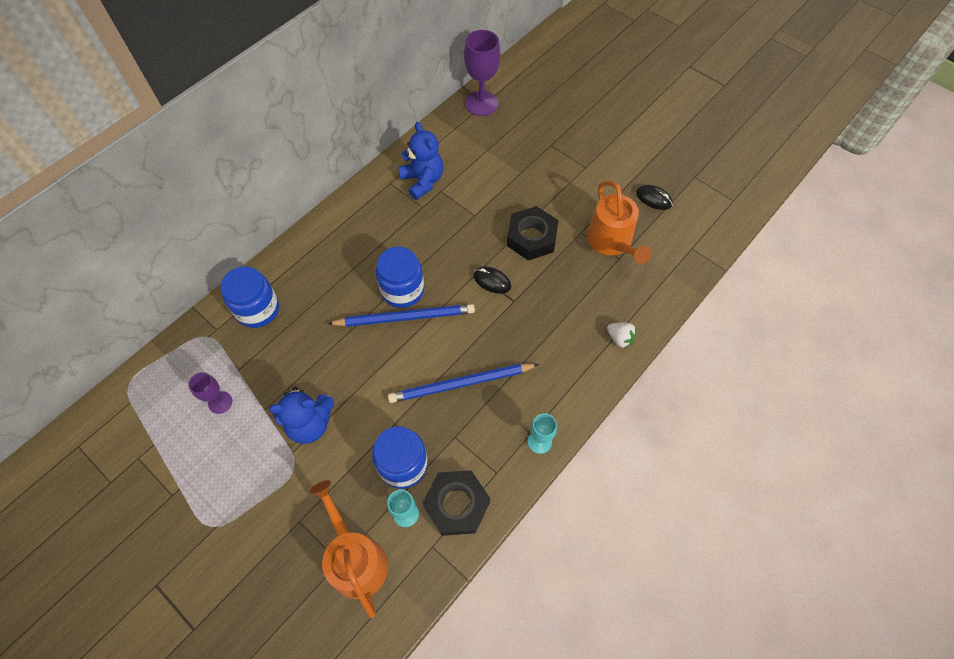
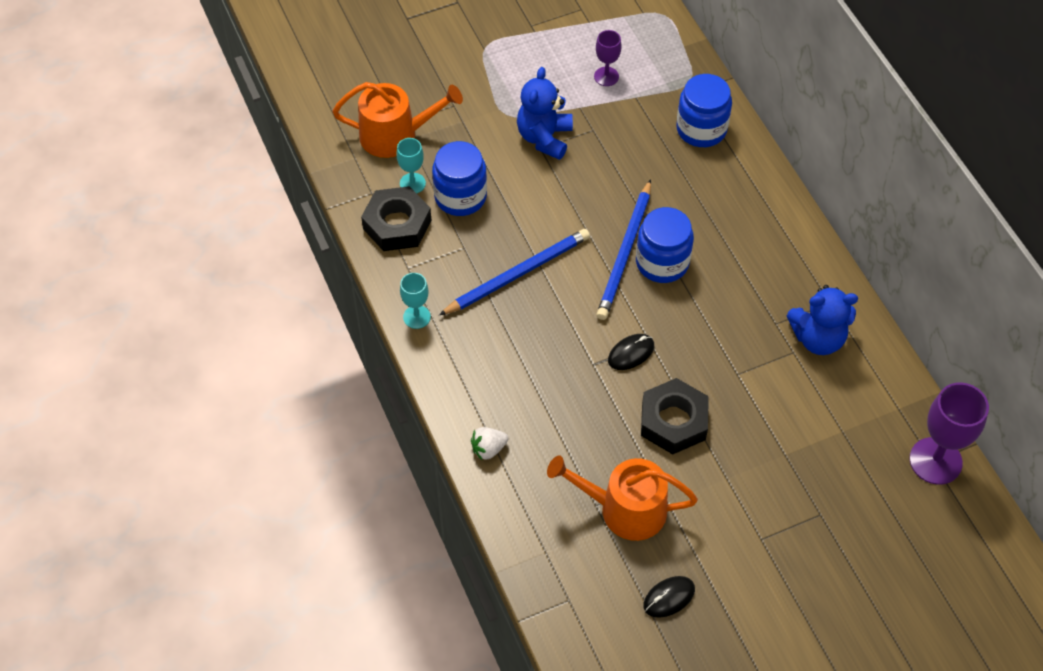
camera: 115 degrees right, 5 degrees down
blue pencil [388,364,539,403] -> blue pencil turned 45 degrees clockwise [439,229,590,315]

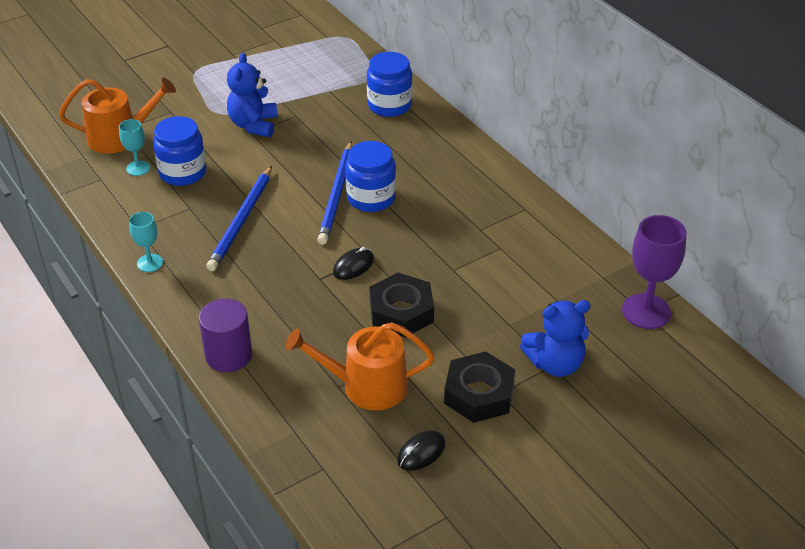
camera: 10 degrees left, 15 degrees down
black nut [361,186,432,251] -> black nut moved to [444,351,515,423]
blue pencil [439,229,590,315] -> blue pencil turned 150 degrees clockwise [206,166,272,271]
white strawberry [471,427,509,460] -> purple cylinder [199,298,252,372]
purple goblet [594,30,621,86] -> none
blue teddy bear [787,285,858,355] -> blue teddy bear moved to [520,300,590,377]

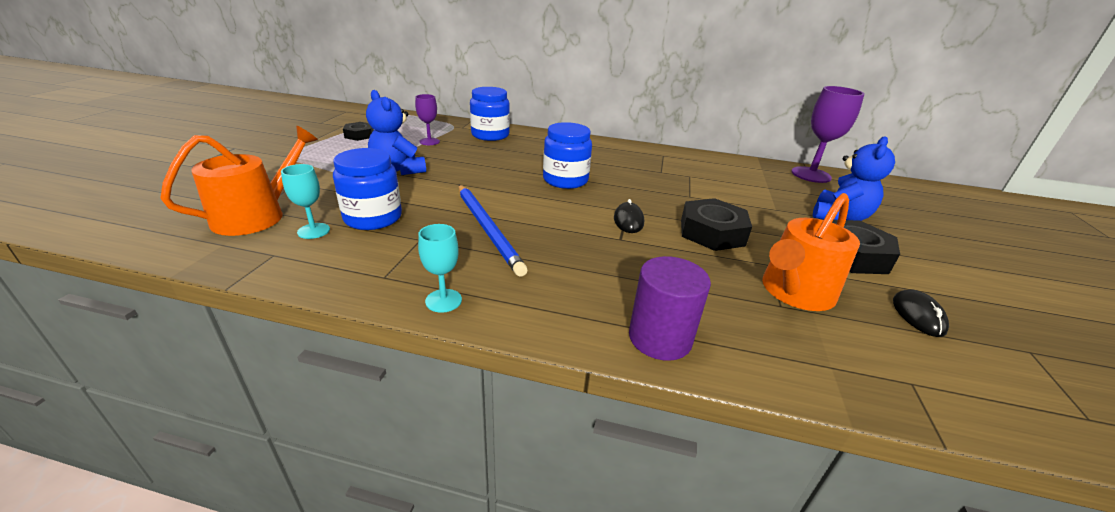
camera: 45 degrees left, 10 degrees down
blue pencil [317,142,352,245] -> none
none -> black nut [343,122,374,141]
none -> purple goblet [415,94,440,145]

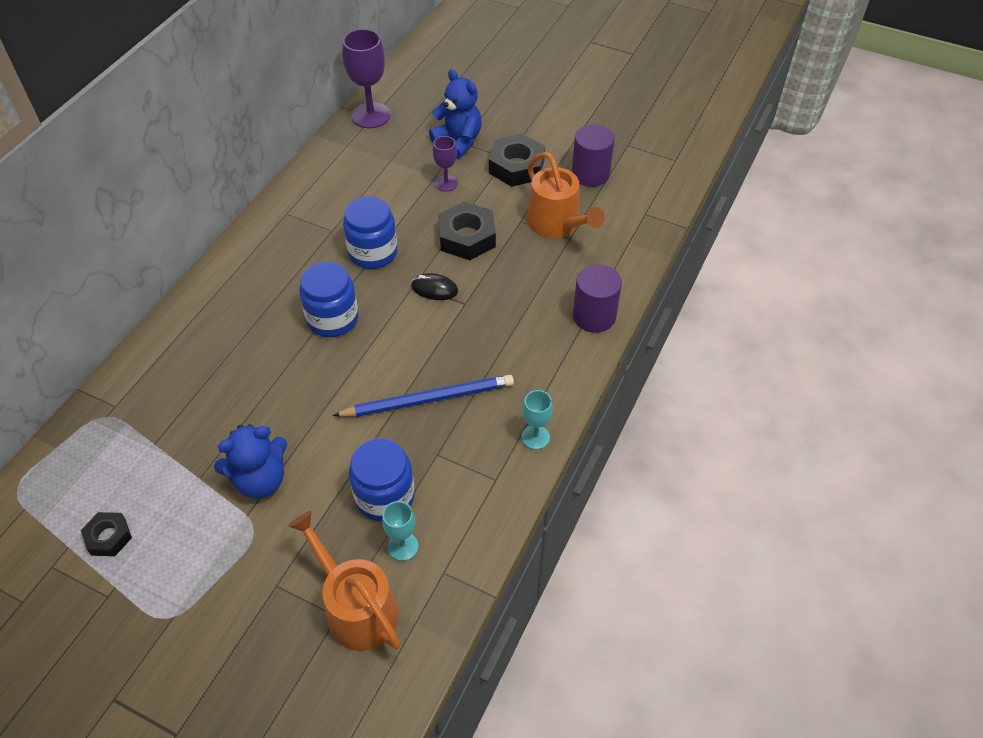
camera: 75 degrees left, 20 degrees up
purple goblet [415,94,440,145] -> purple goblet moved to [433,136,458,192]
blue jar [470,87,510,141] -> blue jar moved to [343,196,398,269]
black mouse [893,290,949,337] -> purple cylinder [572,124,615,187]

